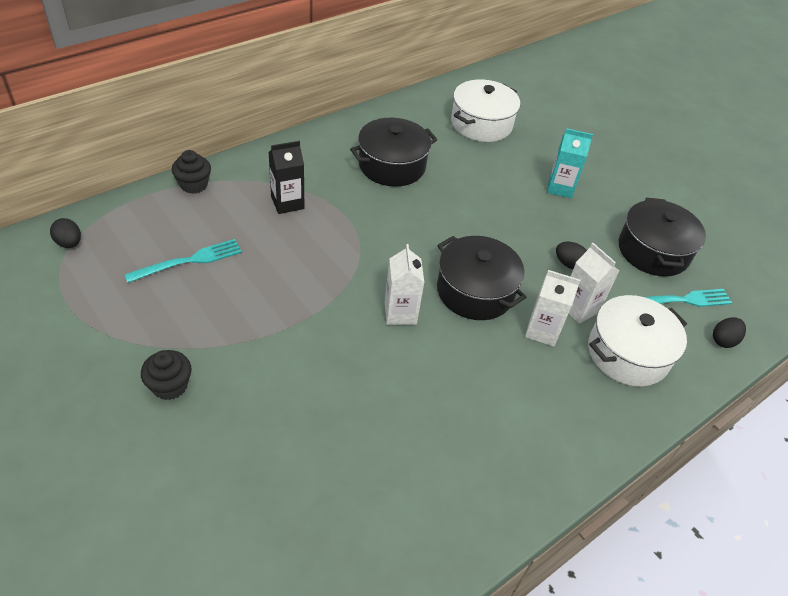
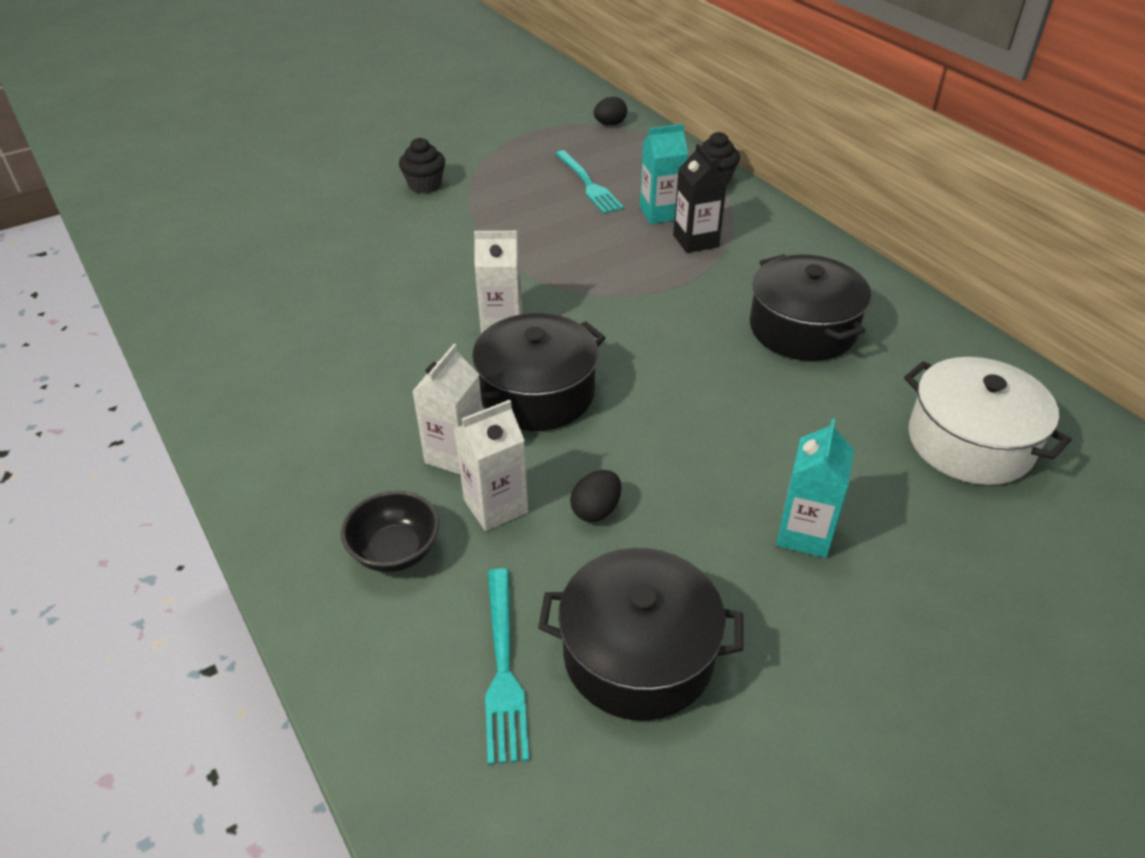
camera: 100 degrees right, 5 degrees down
white pot [588,295,687,387] -> black bowl [341,491,439,572]
black egg [713,317,746,348] -> none
none -> turquoise carton [640,124,688,224]

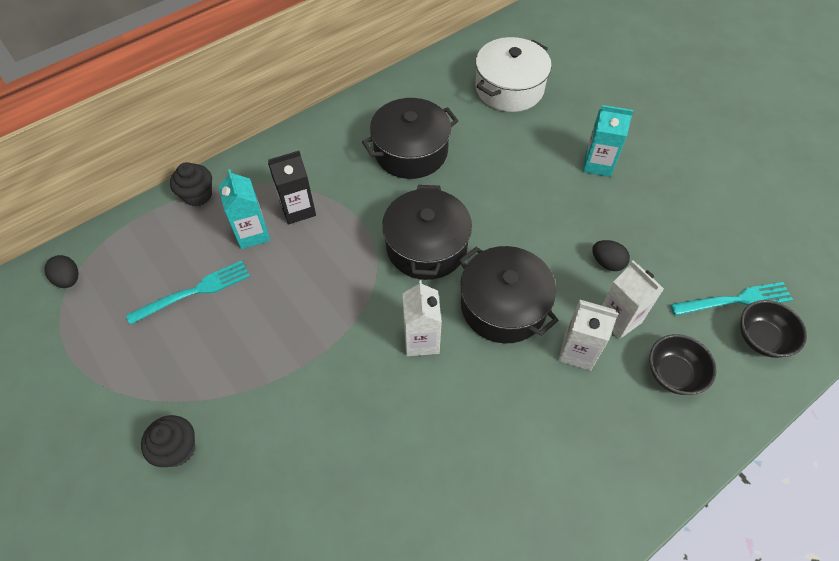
camera: 95 degrees left, 15 degrees up
black pot [538,548,743,721] -> black pot moved to [382,185,472,280]
none -> black bowl [740,300,807,358]

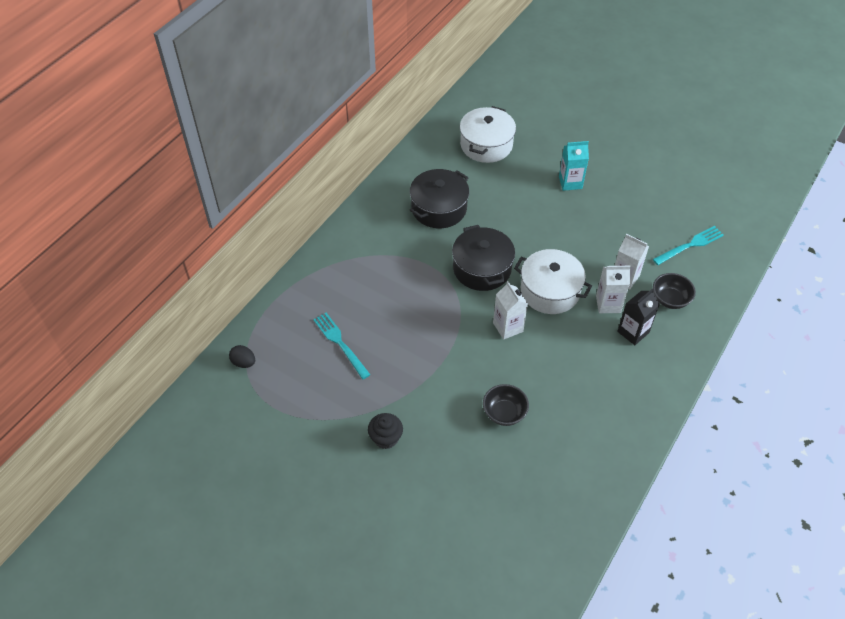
camera: 20 degrees left, 5 degrees down
turquoise fork [126,261,250,325] -> turquoise fork turned 75 degrees counterclockwise [313,313,370,380]
black cupcake [170,162,212,206] -> none
turquoise carton [218,169,270,249] -> none
black carton [268,151,316,224] -> black carton moved to [617,288,660,345]
black pot [459,246,559,343] -> white pot [514,249,592,314]
black egg [593,240,630,271] -> none
black bowl [740,300,807,358] -> black bowl moved to [483,384,529,426]

